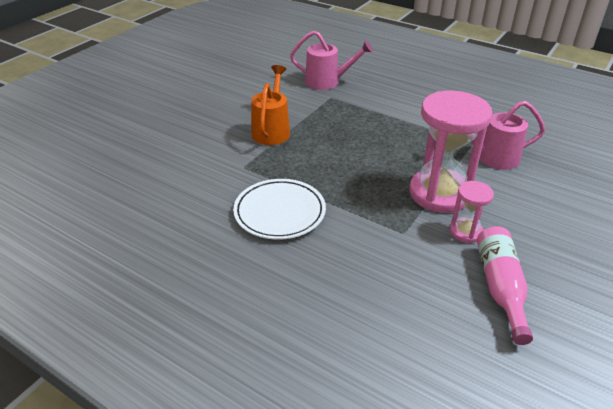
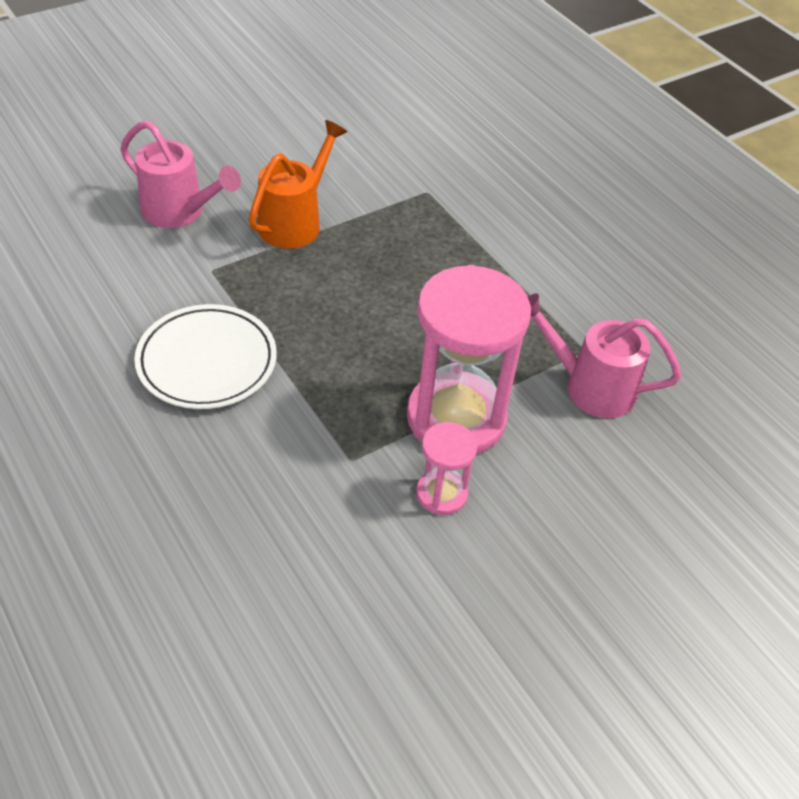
camera: 20 degrees right, 10 degrees up
pink watering can [290,31,373,90] -> pink watering can moved to [120,120,241,228]
pink bottle [477,226,533,345] -> none

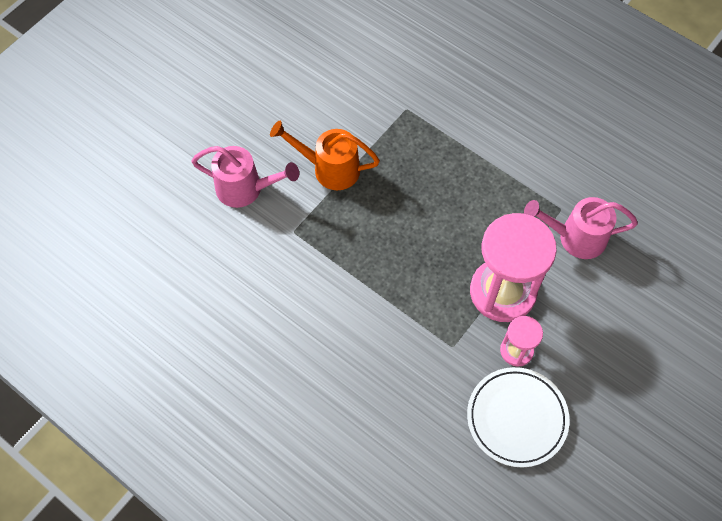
camera: 15 degrees left, 15 degrees up
white plate [134,304,277,409] -> white plate moved to [467,367,570,468]
orange watering can [249,120,347,249] -> orange watering can turned 90 degrees counterclockwise [270,121,380,190]

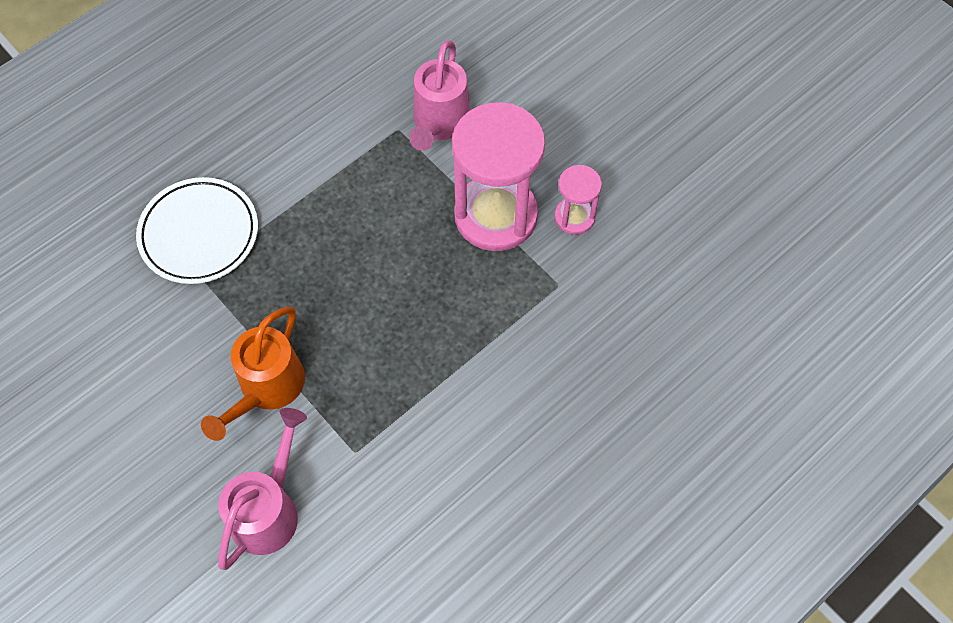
camera: 80 degrees left, 0 degrees up
white plate [467,367,570,468] -> white plate moved to [136,177,258,284]

